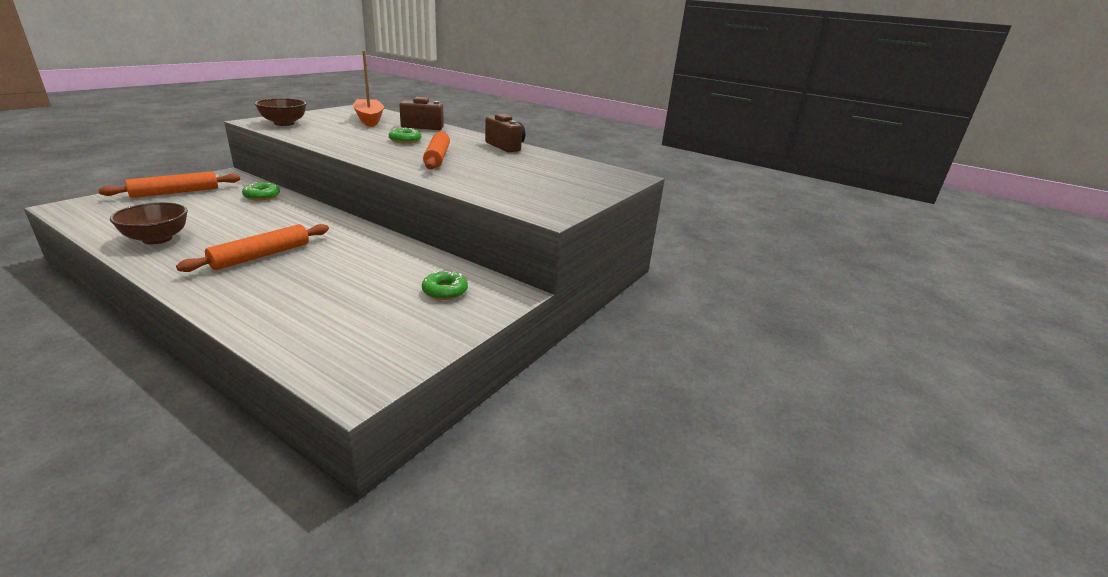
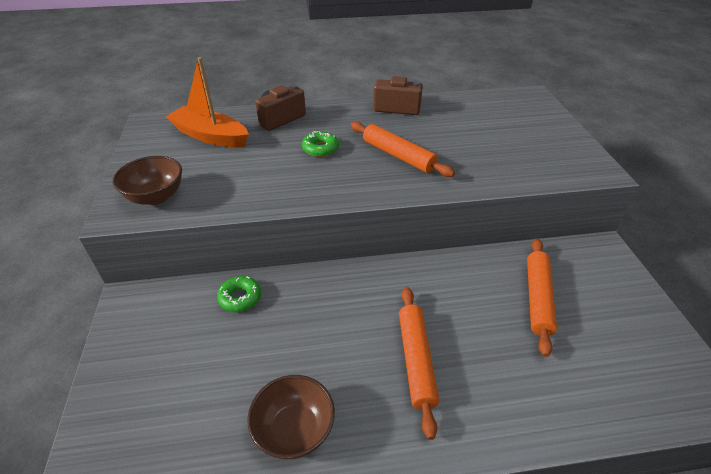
camera: 40 degrees left, 15 degrees up
orange rolling pin [98,171,240,198] -> orange rolling pin moved to [527,239,557,357]
green donut [422,270,468,300] -> none

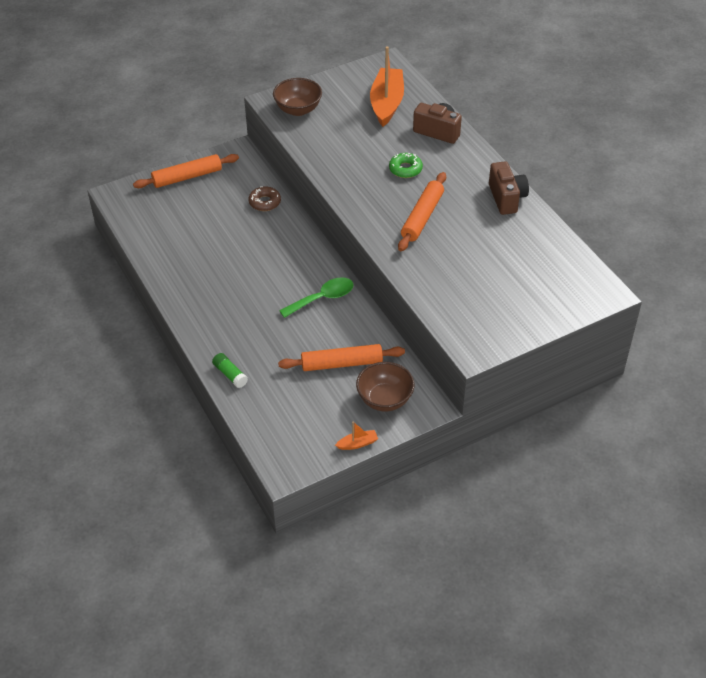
camera: 70 degrees right, 5 degrees up
green donut [217,276,261,312] -> brown donut [249,186,281,211]
brown bowl [247,375,335,459] -> brown bowl moved to [356,362,414,411]
orange rolling pin [399,287,439,440] -> orange rolling pin moved to [133,154,239,188]
none -> green glue stick [212,353,248,388]
none -> green spoon [279,277,354,318]
none -> orange boat [335,422,378,450]

